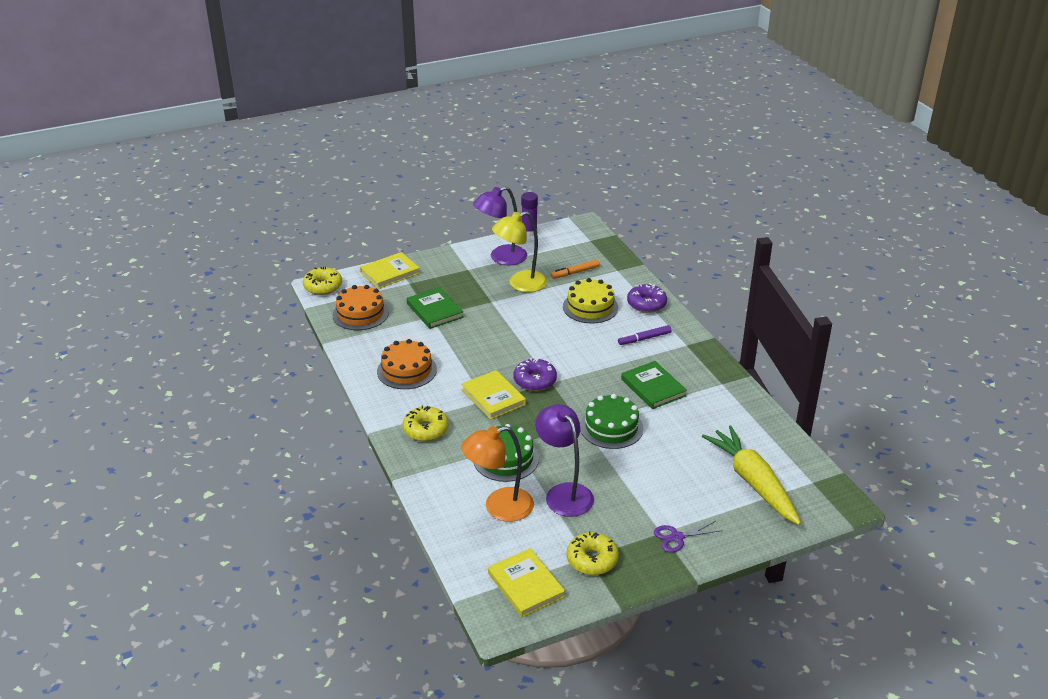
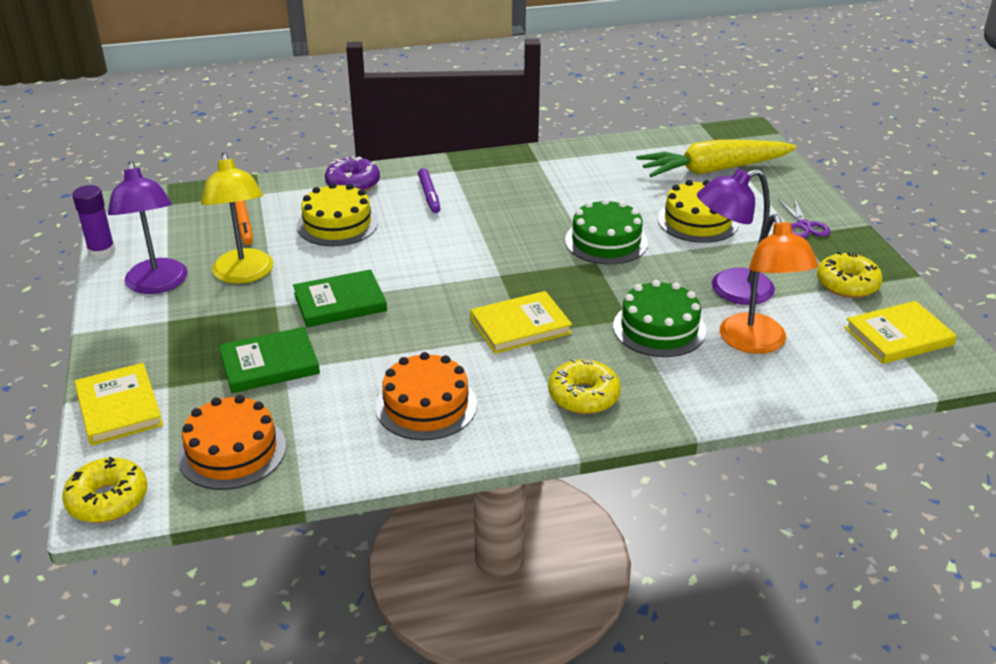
camera: 80 degrees left, 0 degrees up
purple donut [513,358,557,391] -> none
green book [621,361,687,409] -> green book moved to [293,269,387,327]
none -> yellow cake [658,180,739,243]

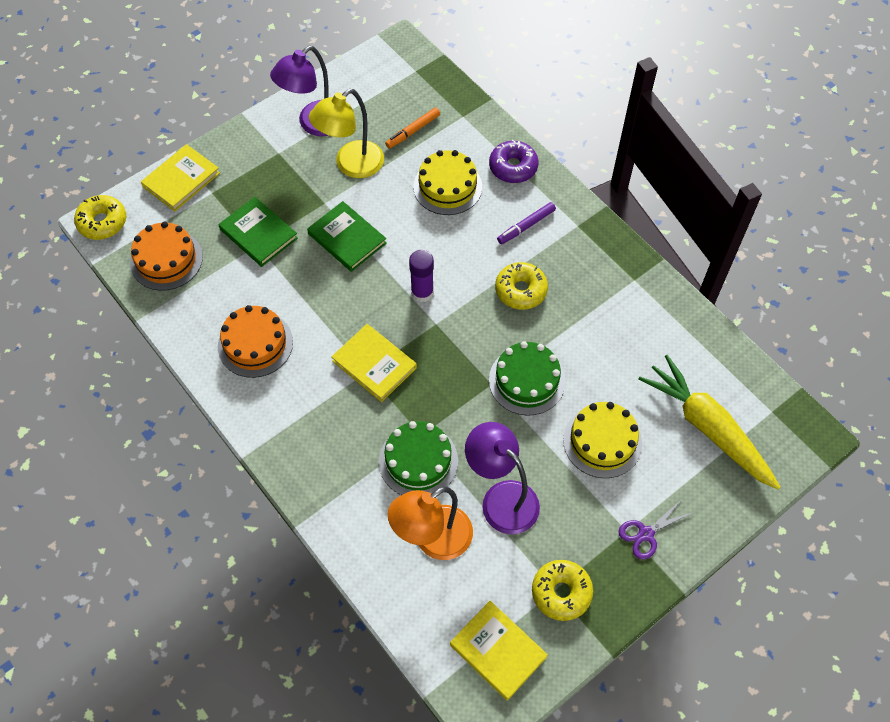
camera: 65 degrees right, 25 degrees up
purple glue stick [72,185,116,259] -> purple glue stick moved to [409,250,434,302]
yellow donut [548,358,621,414] -> yellow donut moved to [495,262,548,310]

